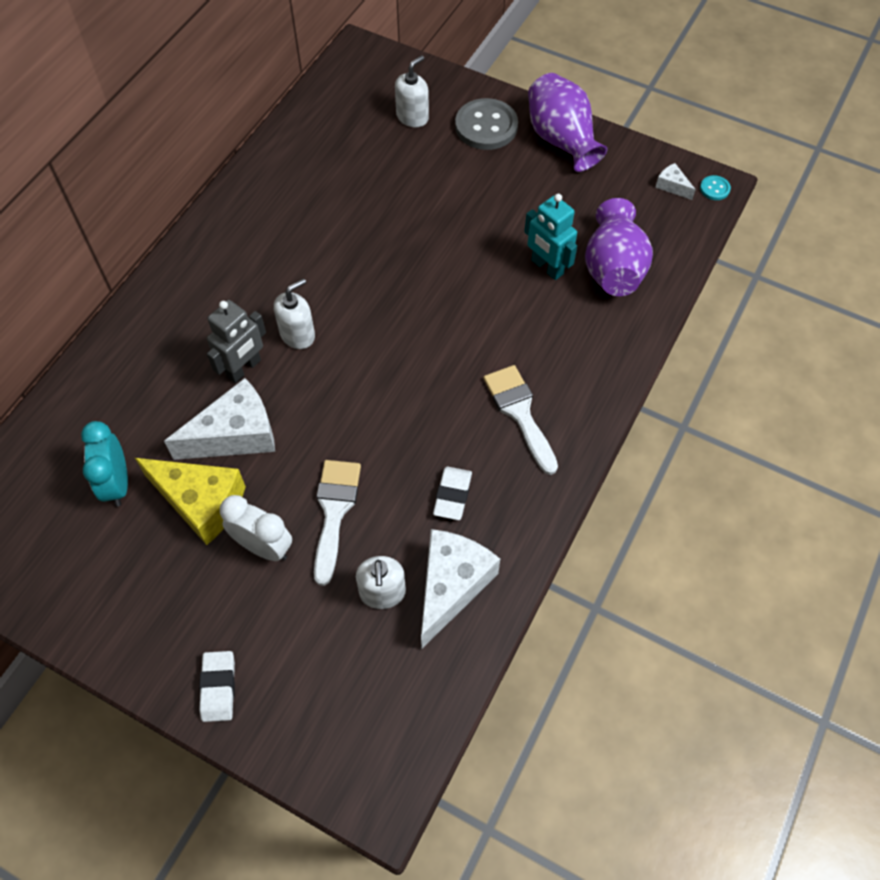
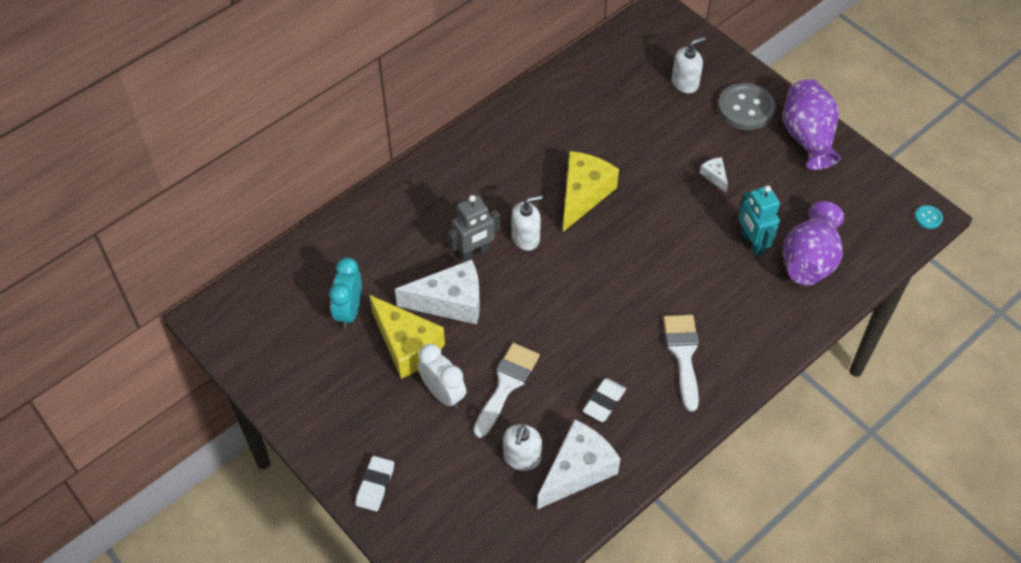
camera: 20 degrees right, 5 degrees down
white cheese [655,163,696,200] -> white cheese moved to [700,157,728,192]
none -> yellow cheese [563,151,619,232]

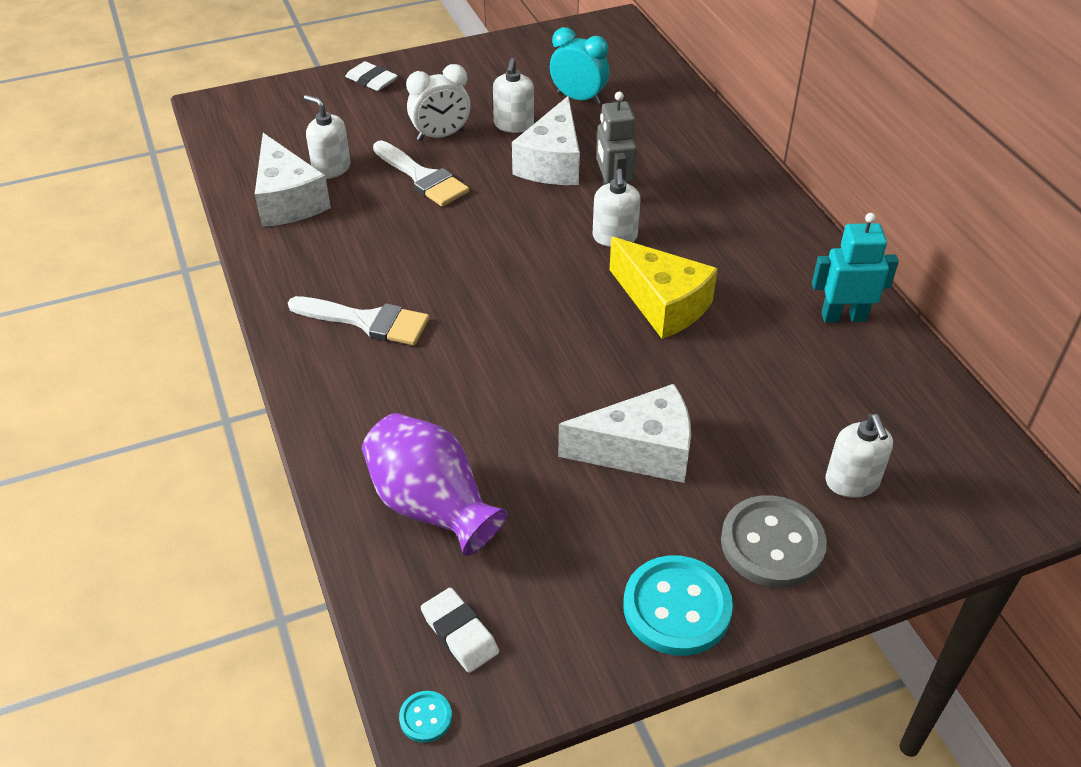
camera: 110 degrees right, 10 degrees down
yellow cheese [369,295,445,379] -> white soap dispenser [493,58,534,133]
white eraser [583,378,626,422] -> white eraser moved to [421,587,499,673]
white cheese [700,157,728,192] -> white cheese [558,384,691,483], size x2.24
turquoise robot [739,185,780,256] -> turquoise robot moved to [812,213,899,323]
purple vase [783,79,841,170] -> turquoise button [623,555,733,656]

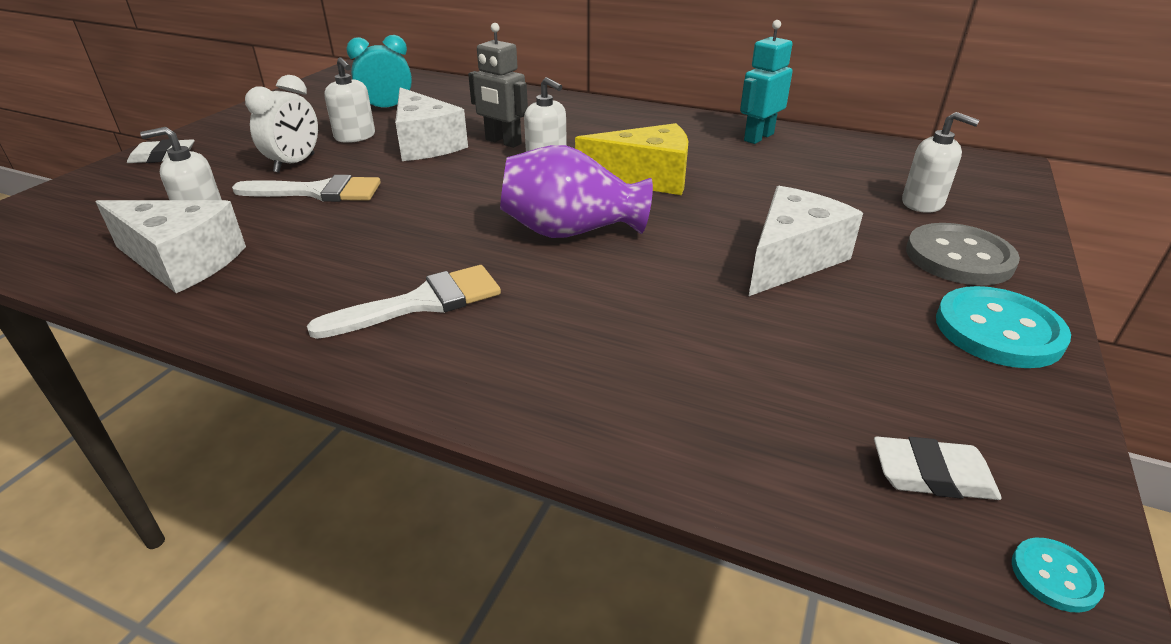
camera: 45 degrees left, 10 degrees down
purple vase [362,413,508,556] -> purple vase moved to [500,145,653,238]

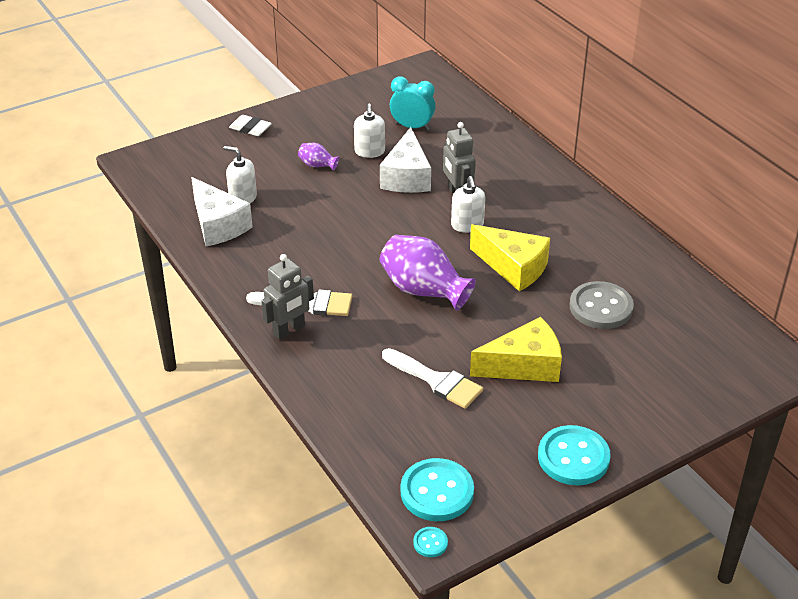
camera: 35 degrees right, 5 degrees up
white brush [232,175,381,202] -> white brush moved to [382,348,483,409]
white clock [245,75,318,173] -> purple vase [298,143,339,171]
turquoise robot [740,20,793,144] -> none
white cheese [749,186,863,296] -> yellow cheese [470,317,562,382]
white eraser [874,437,1002,500] -> turquoise button [401,458,474,521]
white soap dispenser [902,112,980,213] -> none
grey button [906,223,1020,285] -> grey button moved to [570,281,634,329]
none -> grey robot [261,254,314,340]

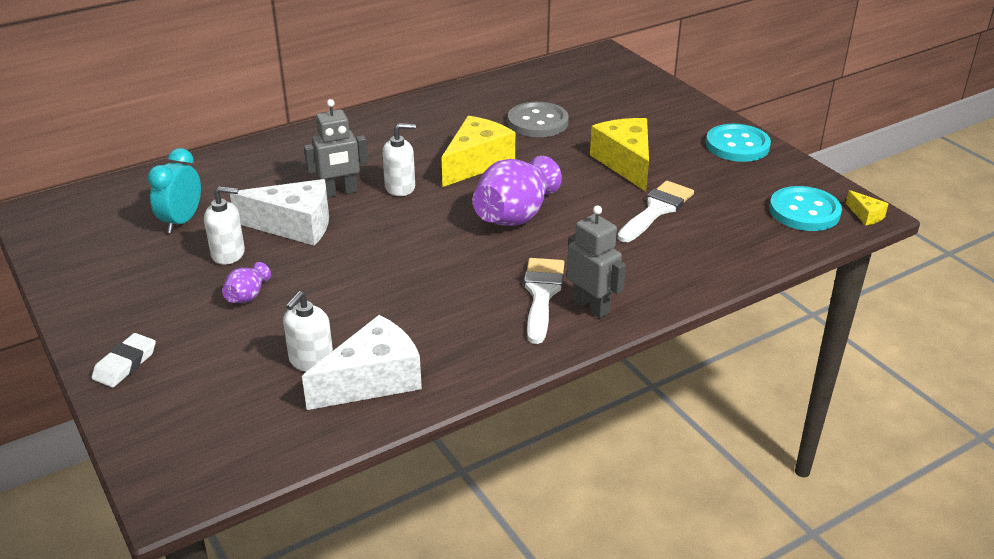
camera: 90 degrees left, 5 degrees down
turquoise button [413,527,448,557] -> yellow cheese [846,190,889,226]

